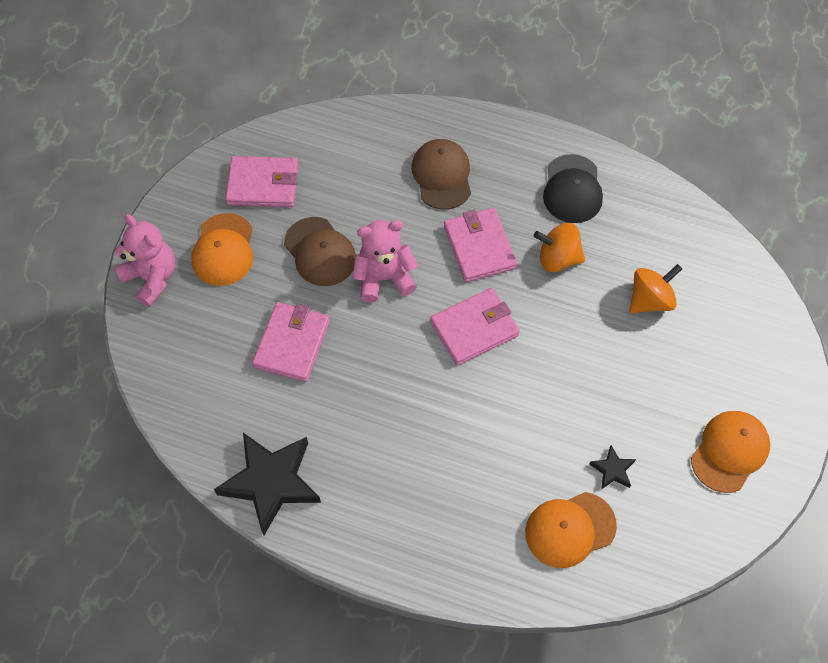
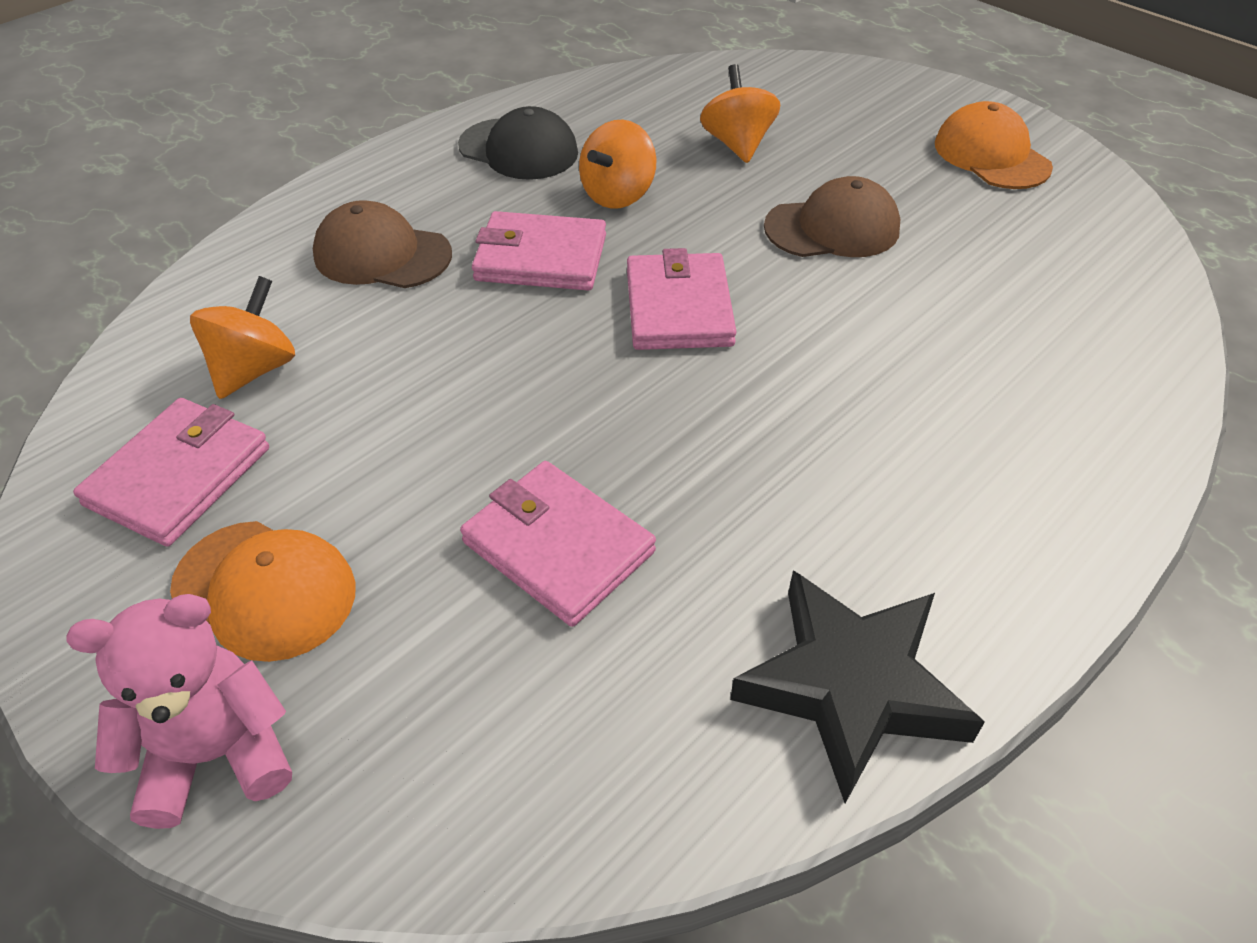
camera: 65 degrees left, 15 degrees down
brown cap [284,217,356,286] -> brown cap moved to [764,176,900,257]
pink teddy bear [352,220,418,303] -> none
orange cap [525,492,617,568] -> none
black star [589,445,636,490] -> none
none -> orange spinning top [190,276,295,399]

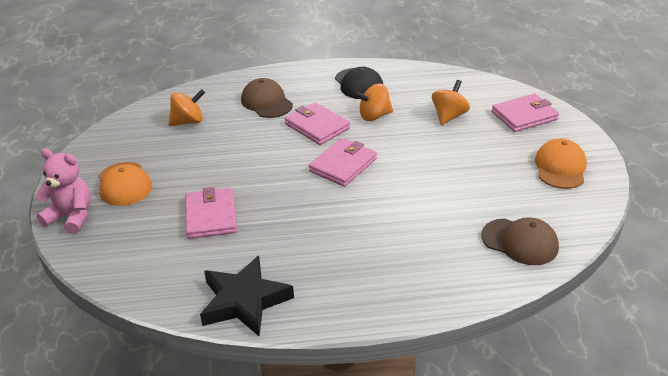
camera: 40 degrees right, 10 degrees down
pink wallet [73,398,269,547] -> pink wallet moved to [492,94,559,132]
brown cap [764,176,900,257] -> brown cap moved to [481,217,559,265]

